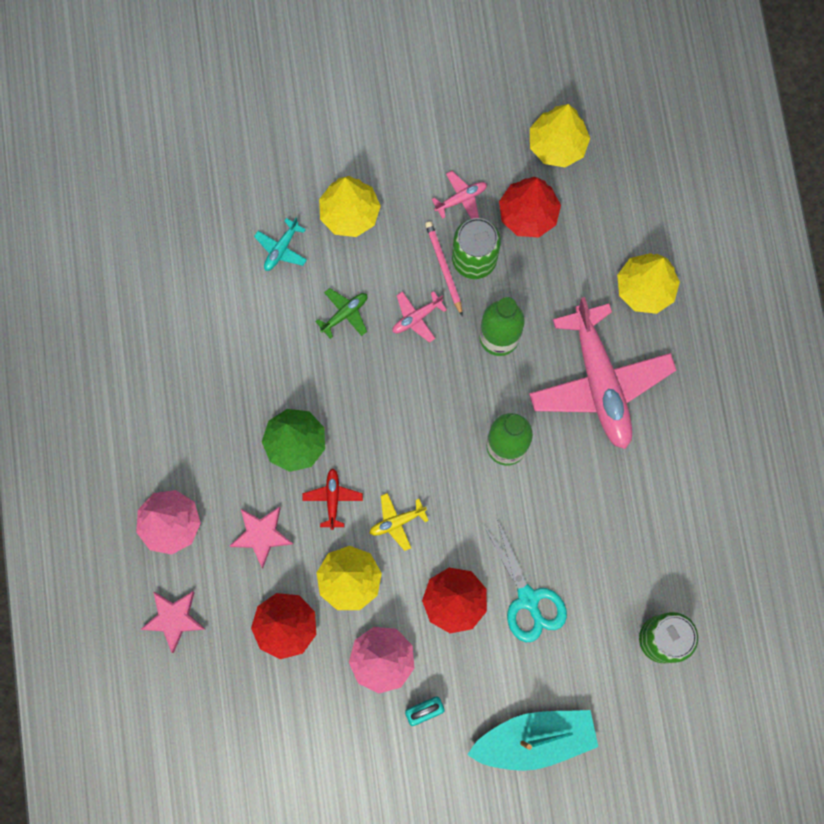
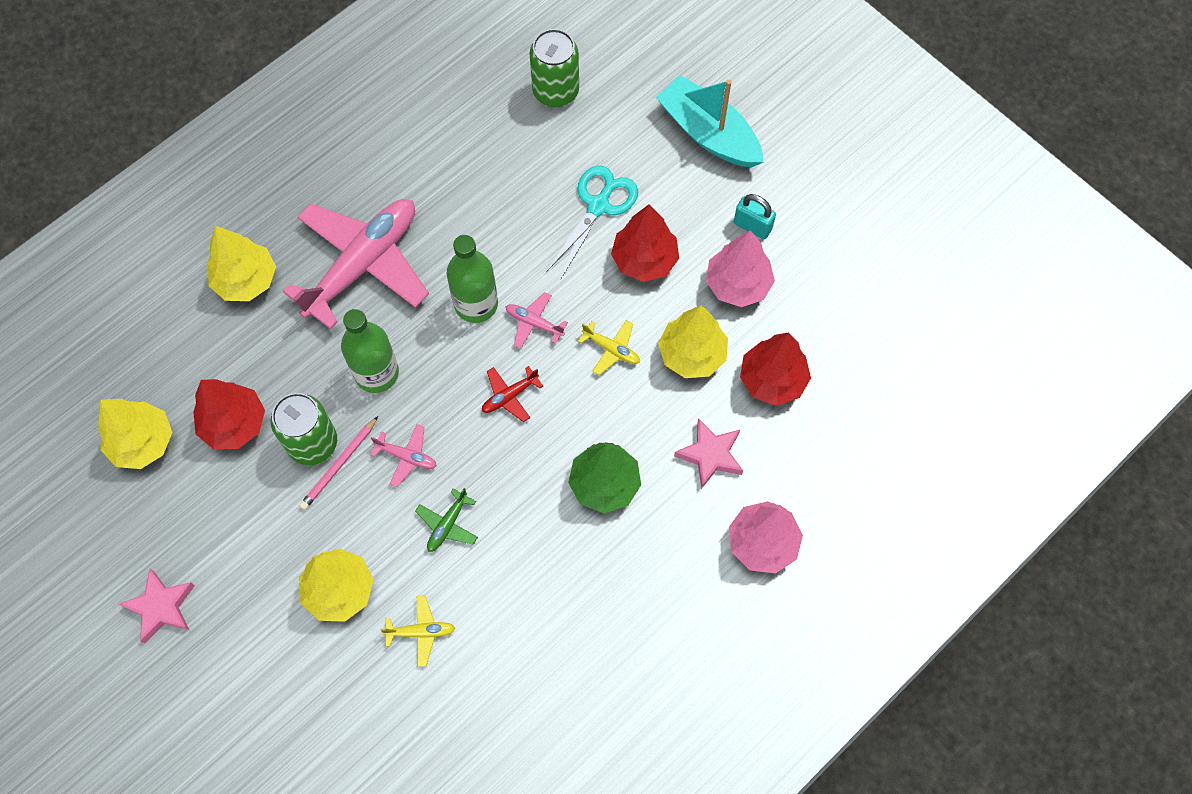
camera: 125 degrees left, 10 degrees down
pink star [140,591,205,653] -> pink star moved to [119,569,195,644]
turquoise plane [254,218,307,271] -> yellow plane [380,595,455,667]
red plane [302,469,363,530] -> red plane moved to [482,366,543,422]
green plane [315,288,367,339] -> green plane turned 75 degrees counterclockwise [415,488,478,552]
pink plane [432,171,487,219] -> pink plane moved to [506,292,568,348]

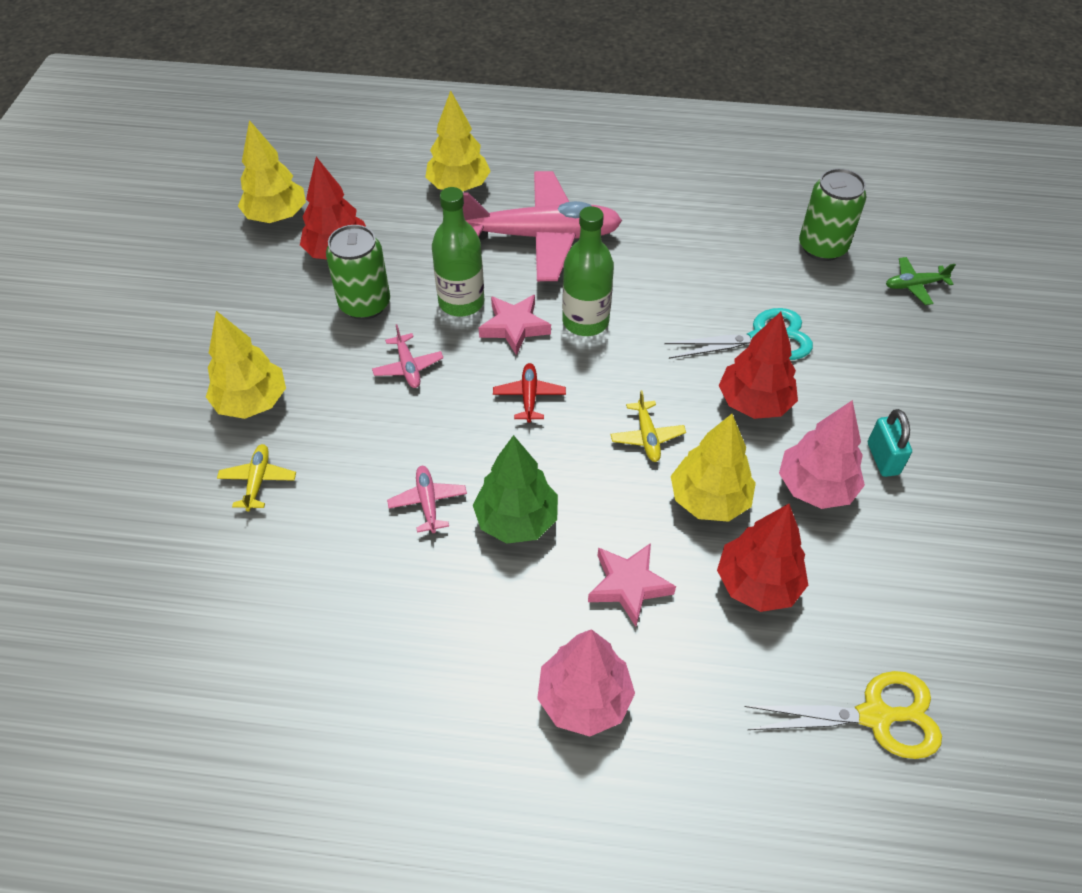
camera: 50 degrees right, 15 degrees down
pink star [119,569,195,644] -> pink star moved to [479,295,551,355]
pink pencil [299,416,378,510] -> none
yellow plane [380,595,455,667] -> yellow plane turned 135 degrees counterclockwise [217,444,296,512]
green plane [415,488,478,552] -> green plane moved to [886,257,956,305]
red plane [482,366,543,422] -> red plane turned 75 degrees clockwise [493,363,566,423]
pink plane [506,292,568,348] -> pink plane moved to [387,466,467,533]
turquoise boat [656,75,764,167] -> none
none -> yellow scissors [744,671,942,759]

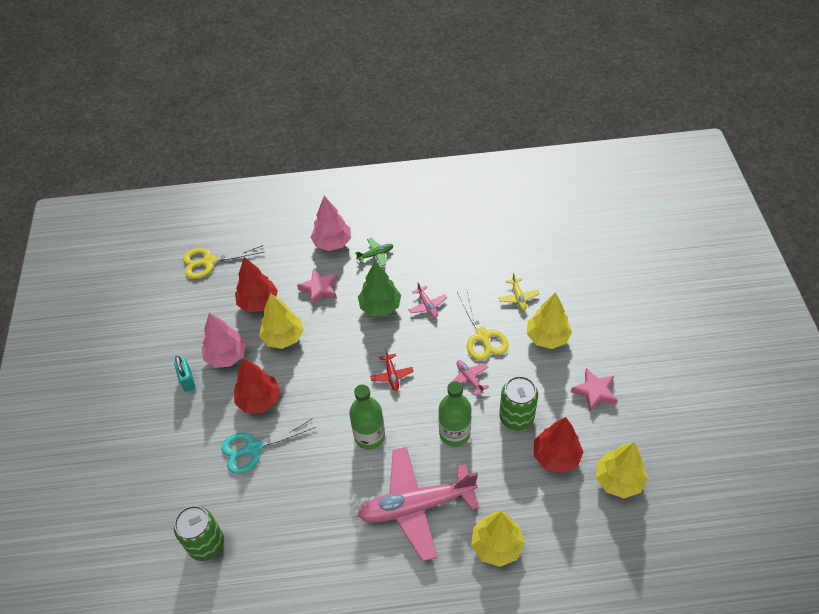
camera: 170 degrees right, 0 degrees up
pink star [479,295,551,355] -> pink star moved to [571,368,618,412]
yellow plane [610,390,686,462] -> none
green plane [886,257,956,305] -> green plane moved to [355,238,394,267]
none -> yellow scissors [457,290,508,360]

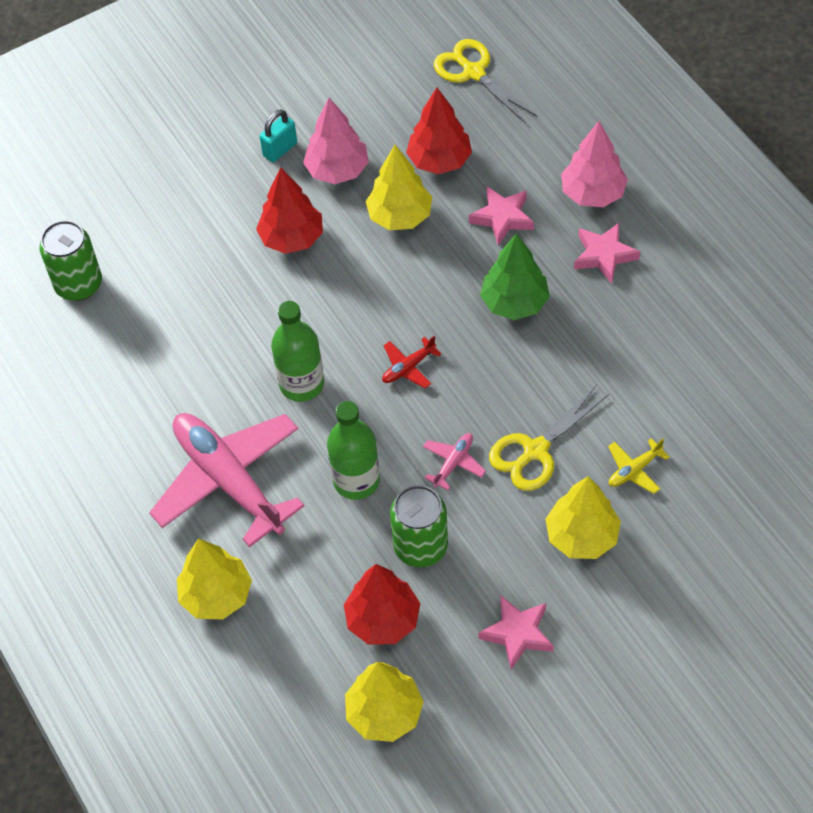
camera: 65 degrees right, 5 degrees up
turquoise scissors [221,418,316,474] -> none
green plane [355,238,394,267] -> pink star [574,223,640,284]
pink plane [408,282,447,318] -> none

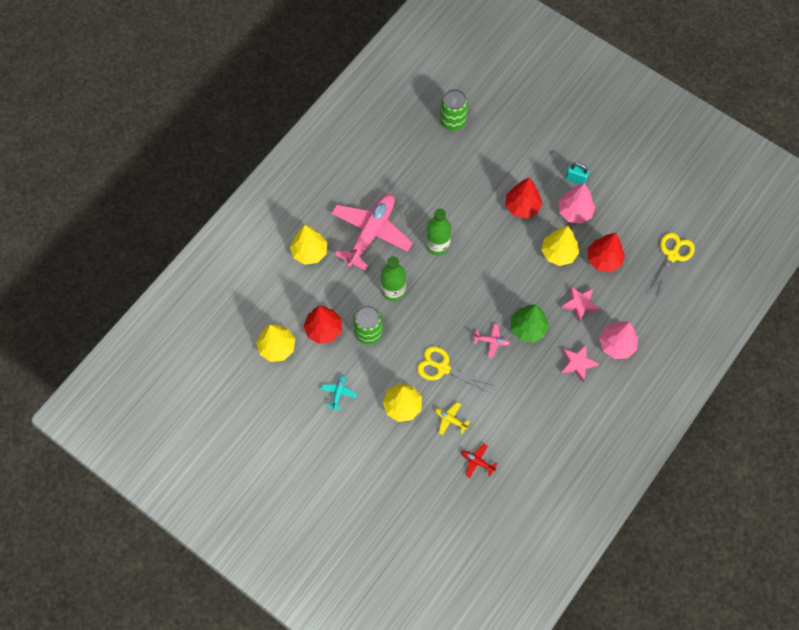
camera: 65 degrees right, 10 degrees up
red plane [382,336,441,388] -> red plane moved to [461,444,497,478]
pink plane [423,433,486,490] -> pink plane moved to [473,323,510,358]
pink star [478,595,553,670] -> turquoise plane [320,375,357,410]

